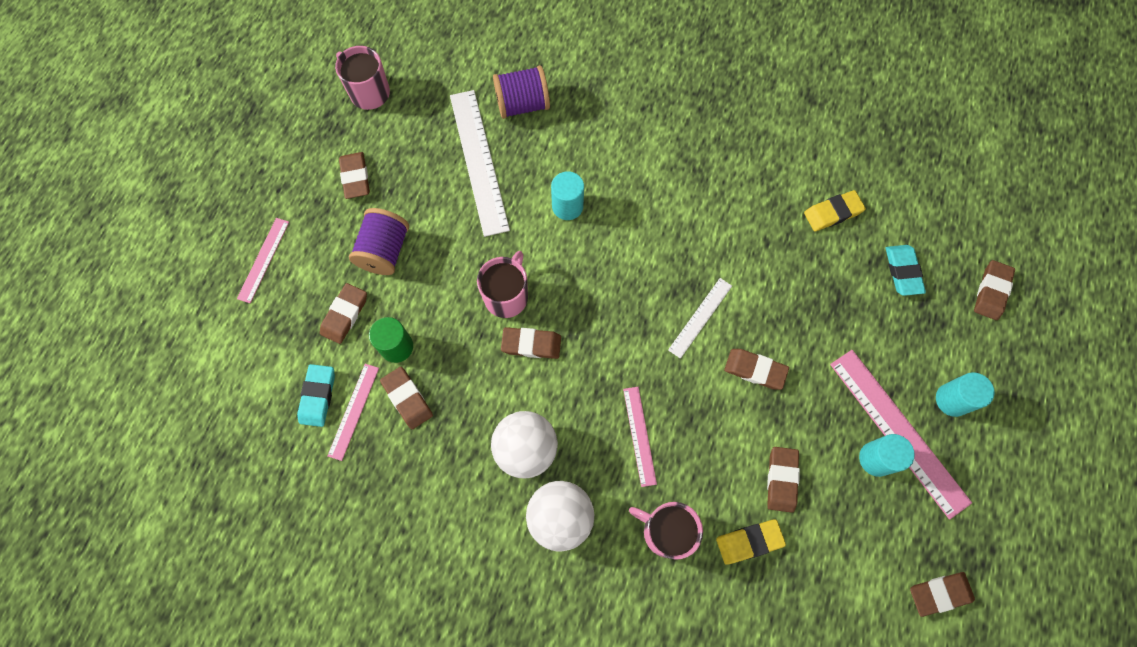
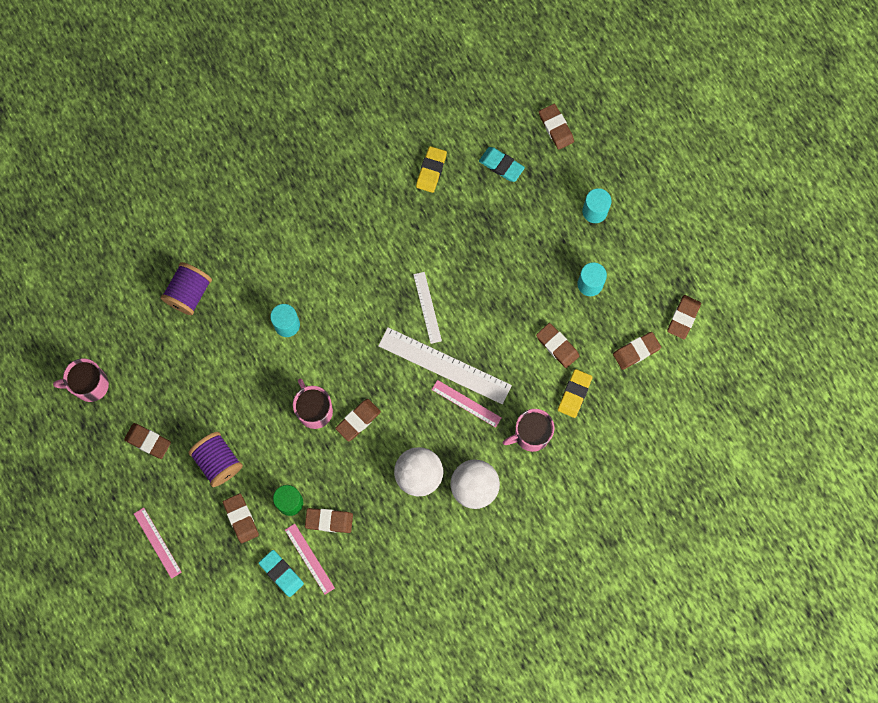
camera: 50 degrees left, 5 degrees up
white ruler [450,90,510,237] -> white ruler moved to [378,327,512,404]
brown eraser [724,349,789,390] -> brown eraser moved to [613,332,661,370]
pink ruler [830,350,972,520] -> none

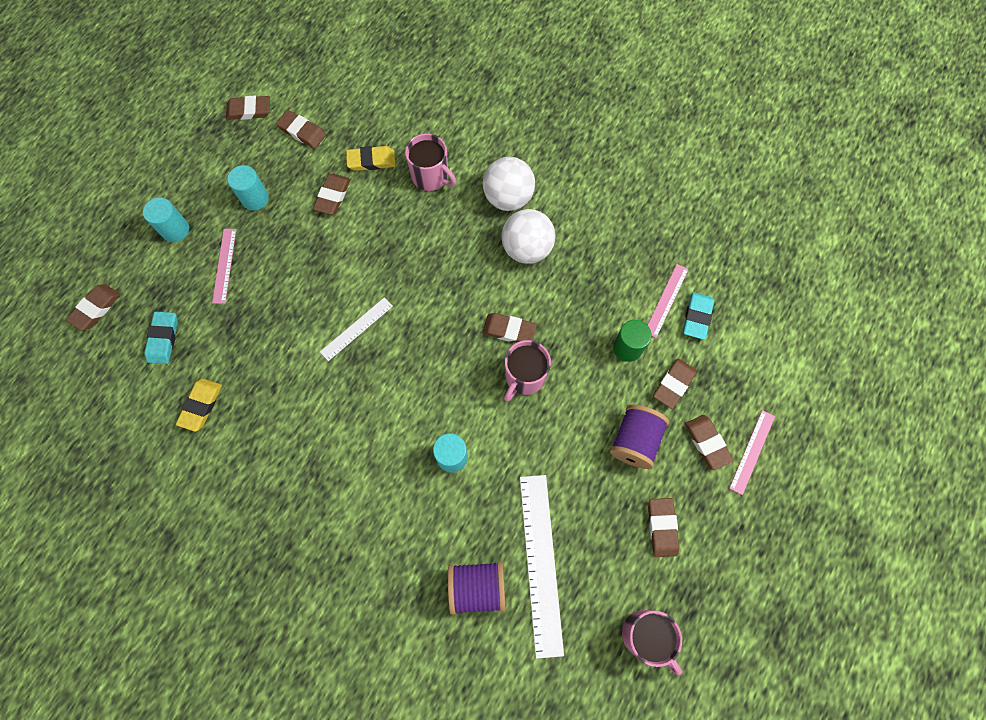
camera: 120 degrees left, 5 degrees down
brown eraser [305,508,353,533] -> brown eraser moved to [685,415,733,470]
white ruler [378,327,512,404] -> white ruler moved to [520,475,564,659]
yellow eraser [416,146,447,193] -> yellow eraser turned 60 degrees counterclockwise [176,379,222,432]
pink ruler [432,380,502,428] -> pink ruler moved to [212,229,236,304]

